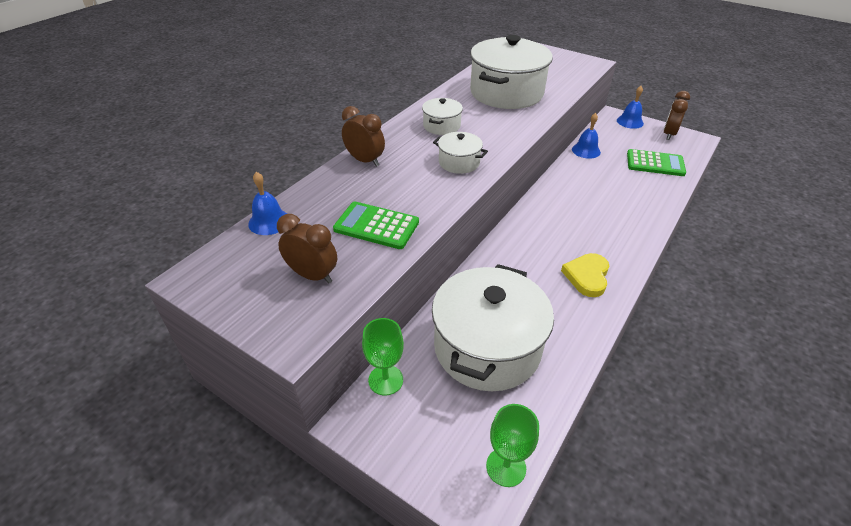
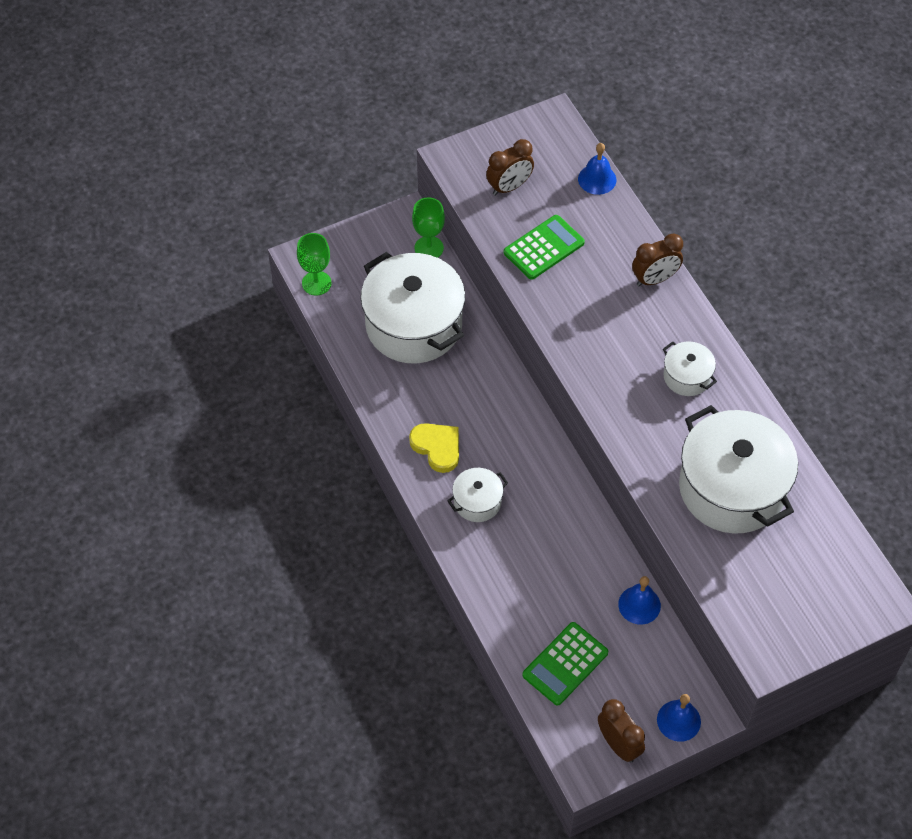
camera: 120 degrees right, 15 degrees up
white pot [433,132,488,174] -> white pot moved to [448,468,508,522]

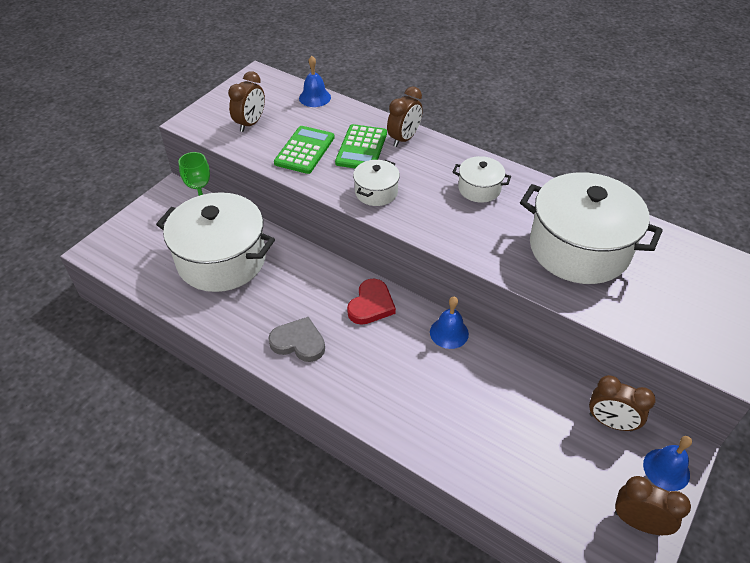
camera: 30 degrees left, 10 degrees down
green goblet [297,233,332,296] -> none
yellow heart [409,423,459,473] -> grey heart [268,317,325,362]
white pot [448,468,508,522] -> white pot moved to [353,159,400,206]
green calculator [522,622,608,706] -> green calculator moved to [335,124,387,168]
blue bell [618,576,661,625] -> blue bell moved to [430,296,469,349]
none -> red heart [347,279,396,325]
none -> brown clock [589,375,656,432]

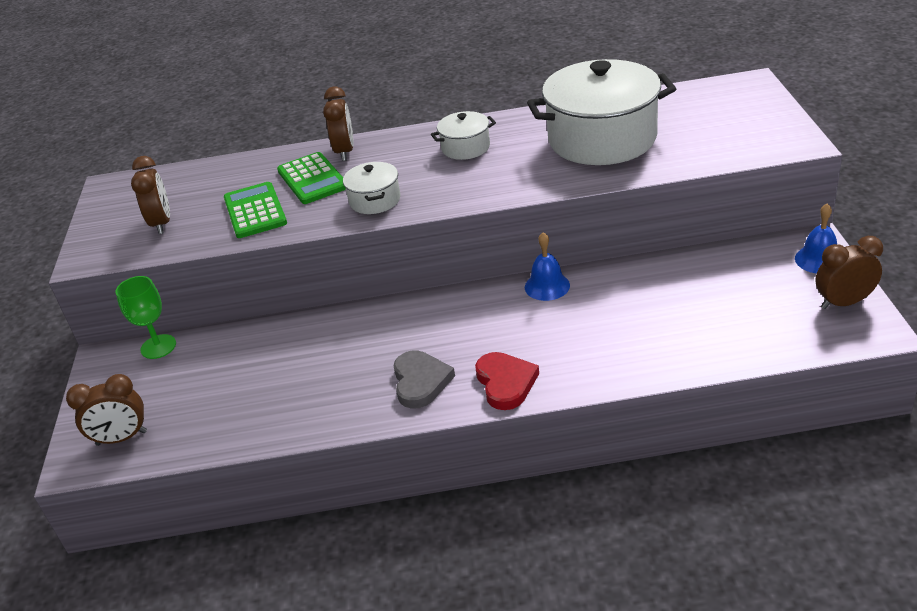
camera: 35 degrees left, 10 degrees down
white pot [156,192,275,292] -> none
grey heart [268,317,325,362] -> grey heart turned 105 degrees clockwise [394,350,455,409]
blue bell [299,56,331,107] -> none
red heart [347,279,396,325] -> red heart moved to [475,352,539,410]
brown clock [589,375,656,432] -> brown clock moved to [66,374,147,446]

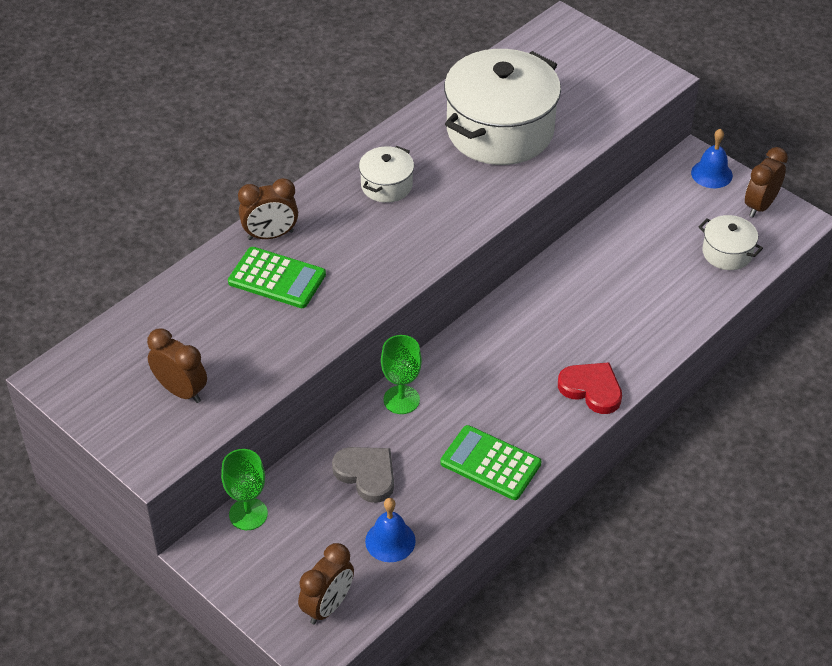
camera: 45 degrees left, 10 degrees up
green calculator [224,182,287,238] -> green calculator moved to [440,425,542,500]
brown clock [323,87,354,161] -> brown clock turned 120 degrees clockwise [238,178,298,240]
white pot [343,162,401,214] -> white pot moved to [699,215,763,270]
grey heart [394,350,455,409] -> grey heart moved to [332,447,394,503]
blue bell [525,232,570,301] -> blue bell moved to [365,498,416,562]
none -> green goblet [381,335,422,414]

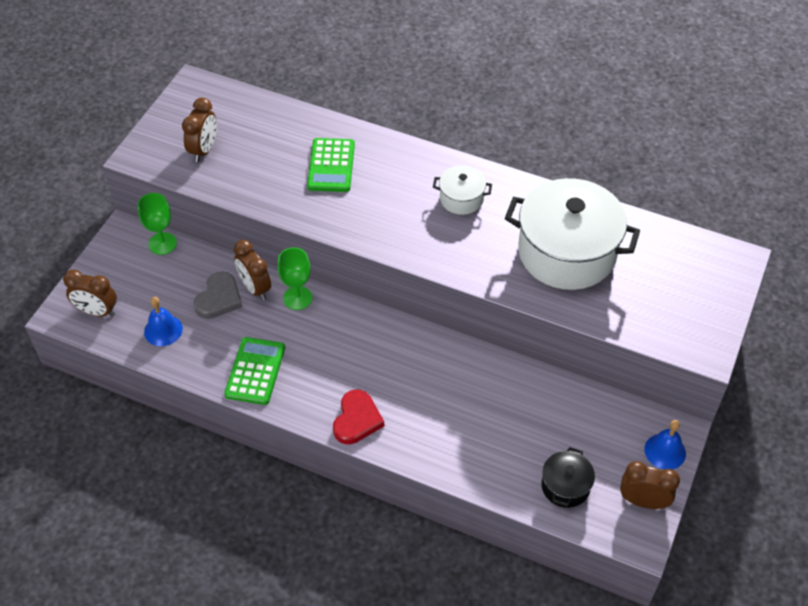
camera: 70 degrees right, 5 degrees up
brown clock [238,178,298,240] -> brown clock moved to [234,240,271,300]
white pot [699,215,763,270] -> black pot [541,447,595,508]

